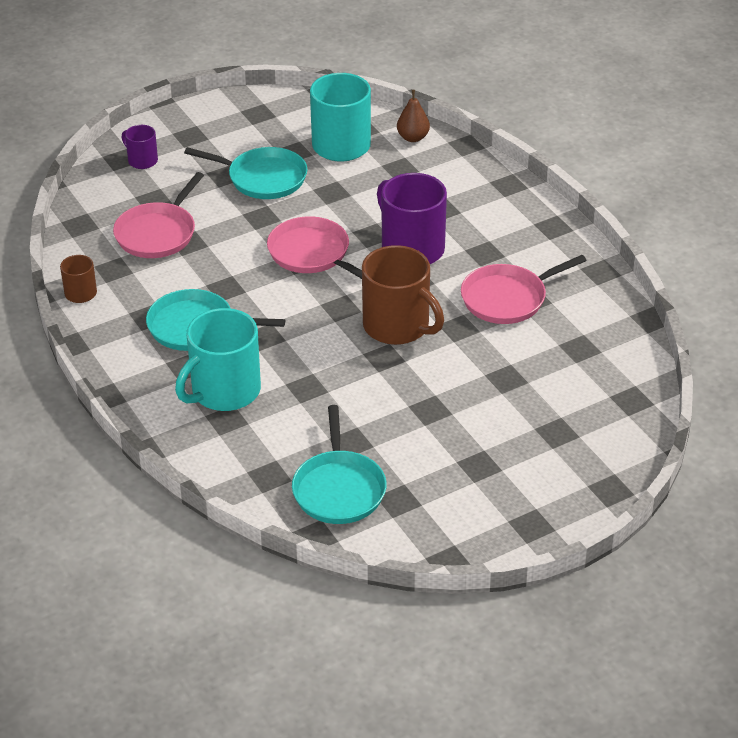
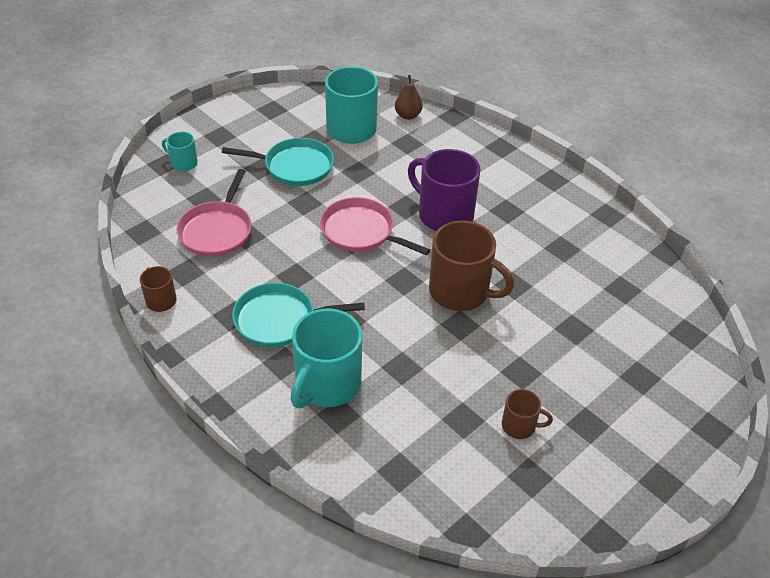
camera: 15 degrees left, 5 degrees up
purple mug [122,125,158,169] -> turquoise mug [162,132,198,171]
turquoise pan [292,405,387,524] -> none
pink pan [461,255,587,324] -> none
none -> brown mug [502,389,553,439]

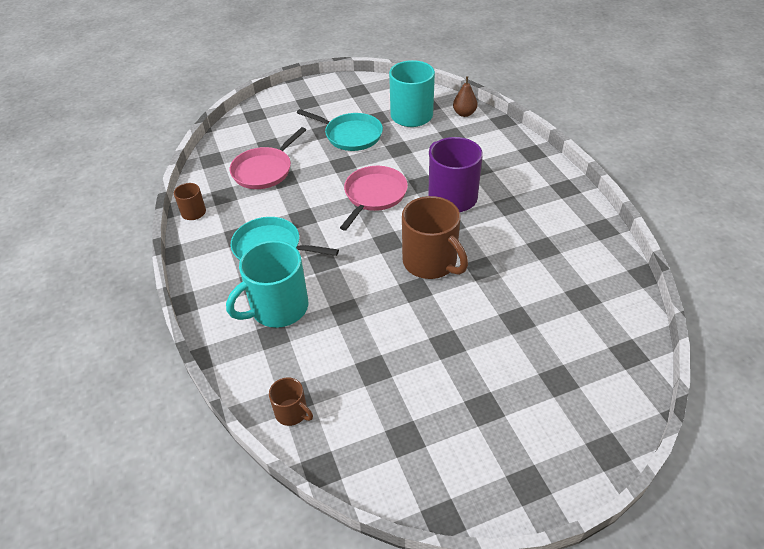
camera: 25 degrees right, 0 degrees up
turquoise mug [162,132,198,171] -> none
pink pan [320,197,430,255] -> pink pan turned 60 degrees clockwise [340,166,408,231]
brown mug [502,389,553,439] -> brown mug moved to [269,377,313,426]

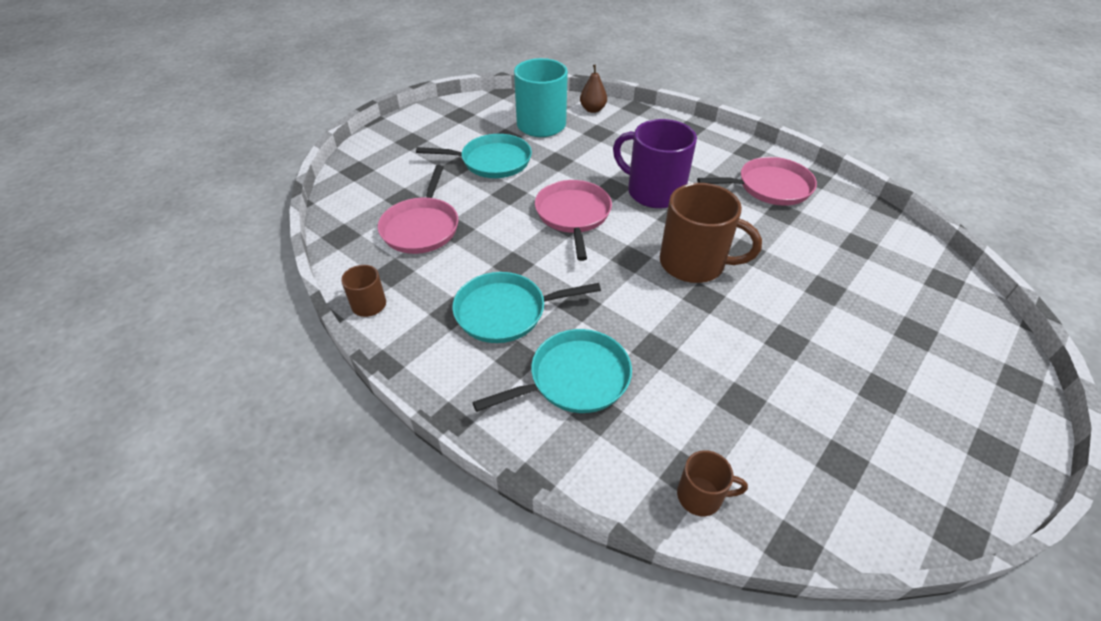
camera: 30 degrees left, 0 degrees up
turquoise mug [226,240,308,328] -> turquoise pan [472,329,632,413]
none -> pink pan [697,157,817,206]

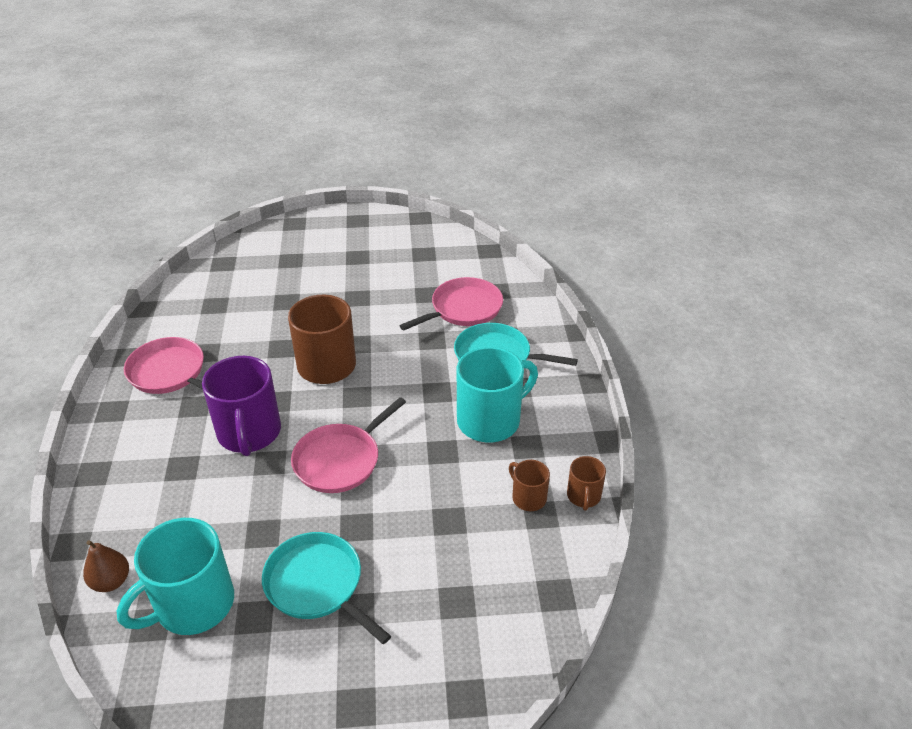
camera: 135 degrees left, 5 degrees down
pink pan [378,165,458,254] -> pink pan moved to [399,277,503,331]
turquoise pan [452,272,601,343] -> turquoise mug [457,347,538,442]
brown mug [677,450,748,516] -> brown mug moved to [509,460,550,511]

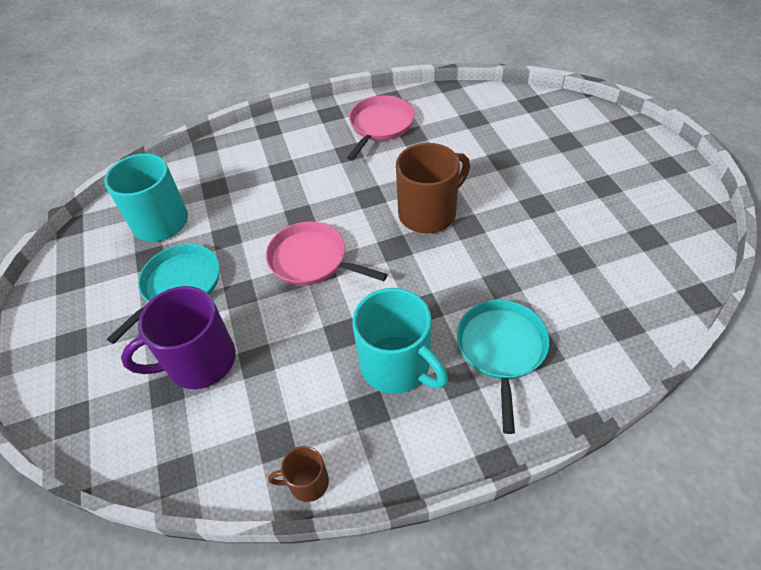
camera: 80 degrees right, 10 degrees up
brown pear [83,540,129,592] -> none
purple mug [202,356,281,456] -> purple mug moved to [121,286,236,389]
pink pan [399,277,503,331] -> none
brown mug [509,460,550,511] -> none

